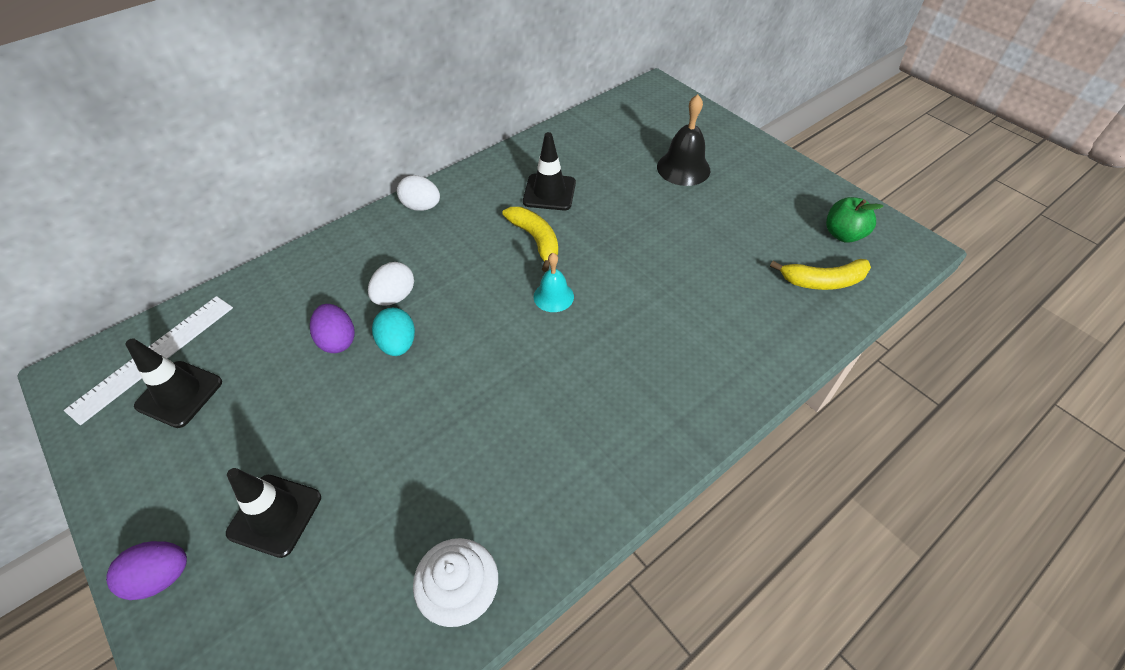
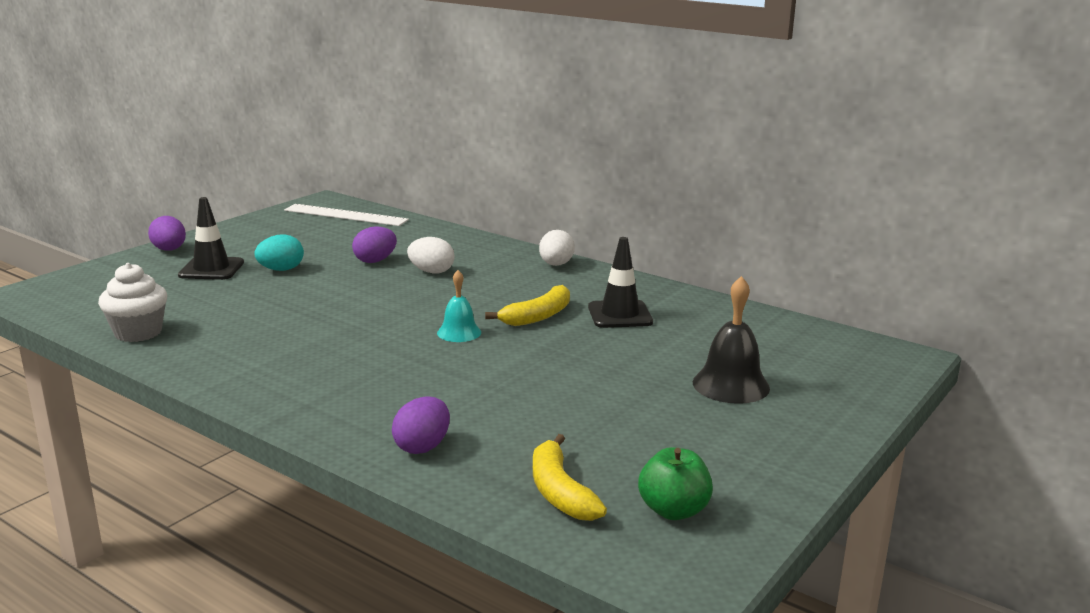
camera: 75 degrees right, 30 degrees down
black traffic cone [125,338,222,428] -> none
turquoise egg [372,308,415,356] -> turquoise egg moved to [254,234,304,271]
none -> purple egg [392,397,450,454]

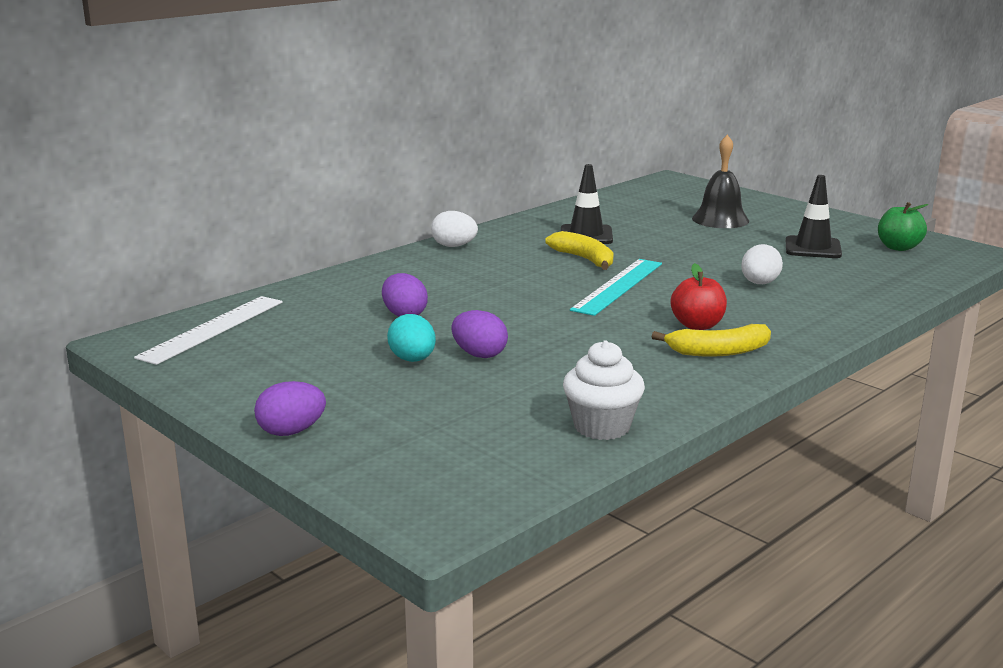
camera: 80 degrees left, 0 degrees up
black traffic cone [178,197,244,280] -> black traffic cone moved to [786,175,842,258]
purple egg [392,397,450,454] -> purple egg moved to [451,310,508,358]
white egg [407,237,455,274] -> white egg moved to [741,244,783,284]
turquoise bell [437,270,481,342] -> turquoise ruler [570,259,662,316]
yellow banana [533,434,607,521] -> yellow banana moved to [652,324,771,357]
none -> red apple [670,263,727,330]

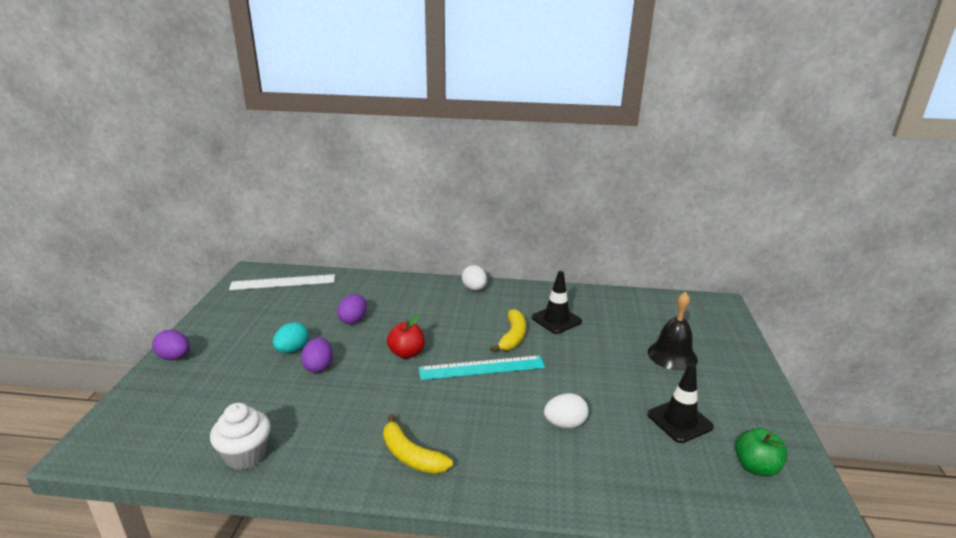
camera: 50 degrees right, 5 degrees up
red apple [670,263,727,330] -> red apple moved to [387,315,425,359]

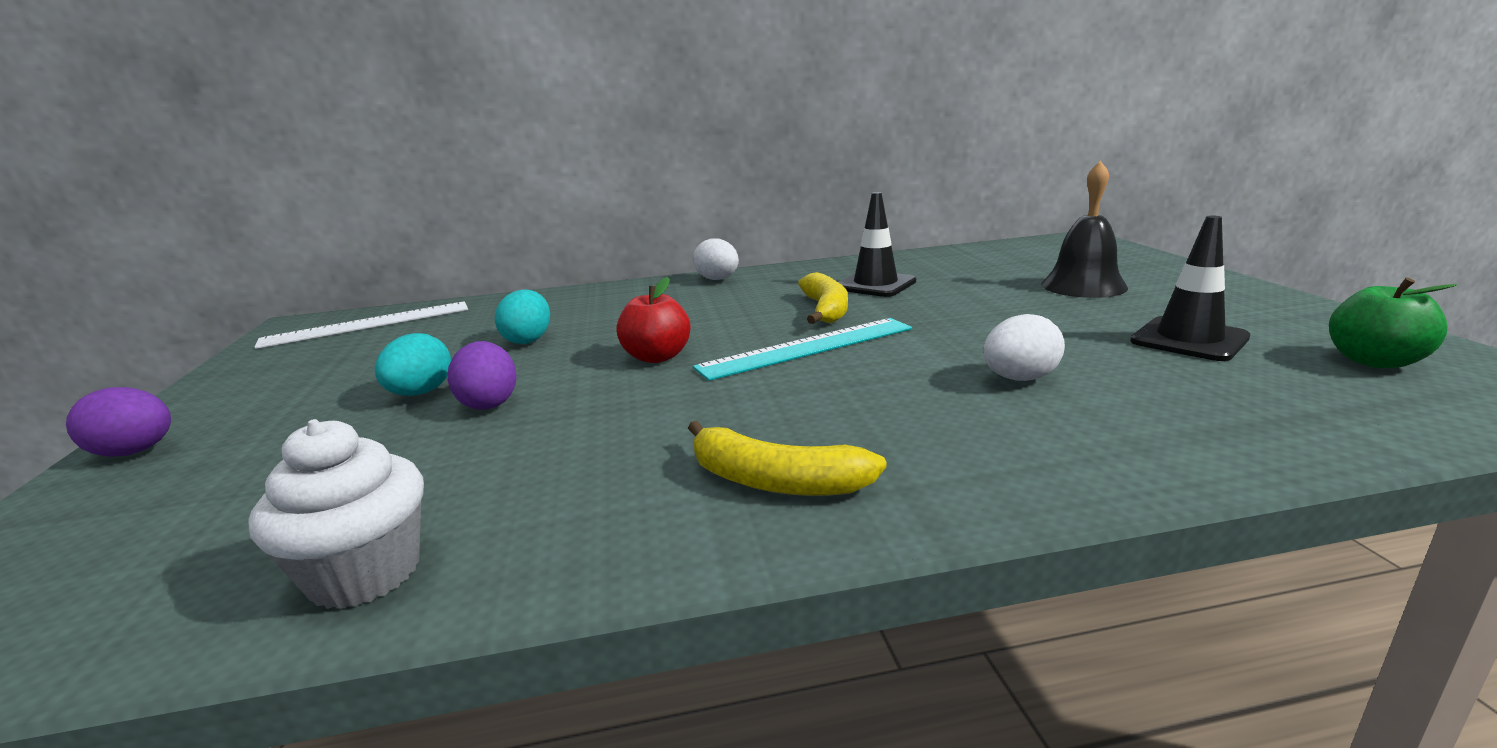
camera: 15 degrees left, 5 degrees down
purple egg [337,294,367,324] -> turquoise egg [495,290,550,344]

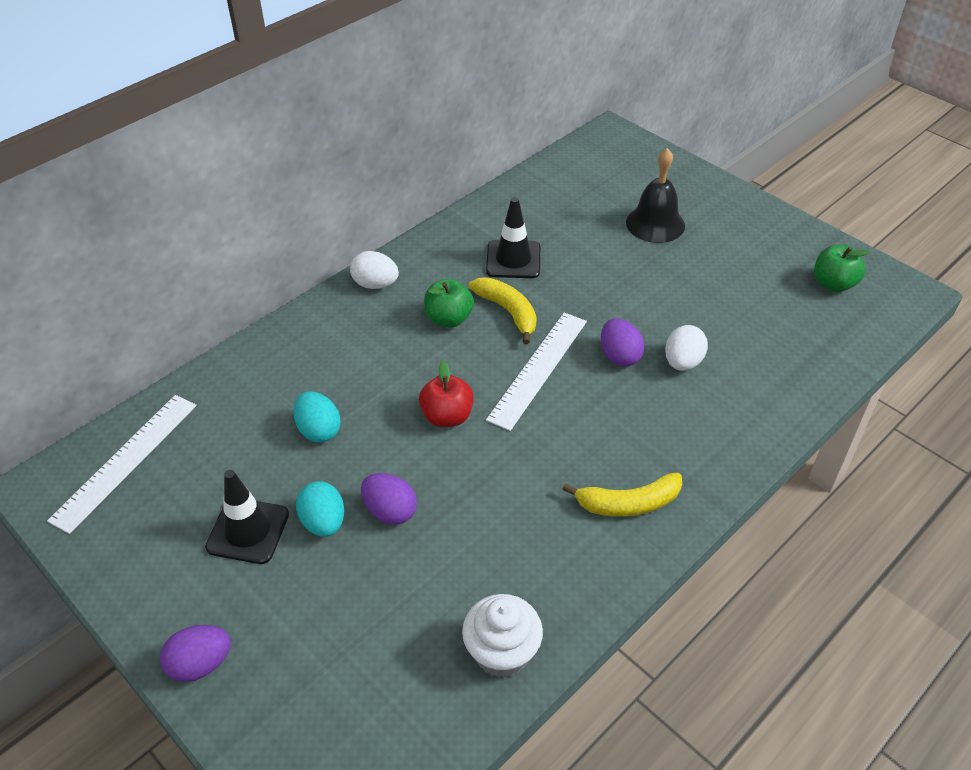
camera: 35 degrees left, 25 degrees up
turquoise ruler [693,318,912,381] -> white ruler [486,313,587,431]
black traffic cone [1130,216,1250,361] -> black traffic cone moved to [205,470,289,564]
none -> green apple [424,279,474,327]
none -> purple egg [601,318,644,367]

